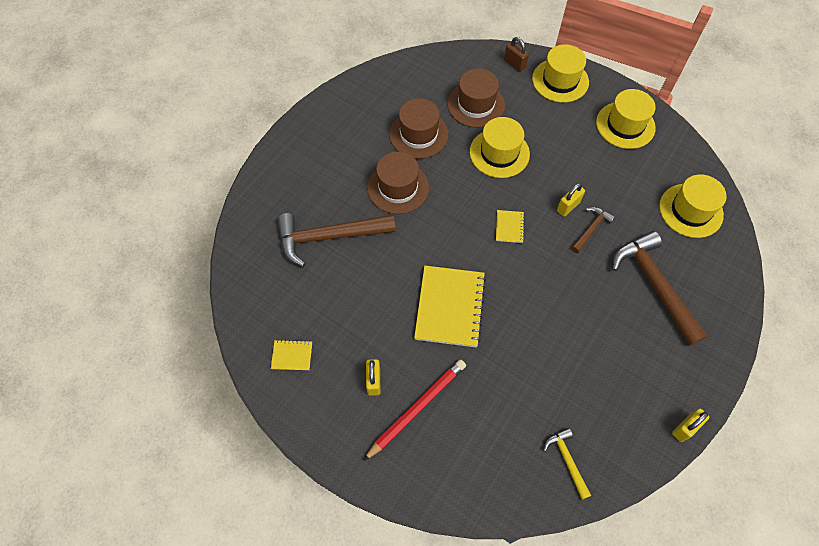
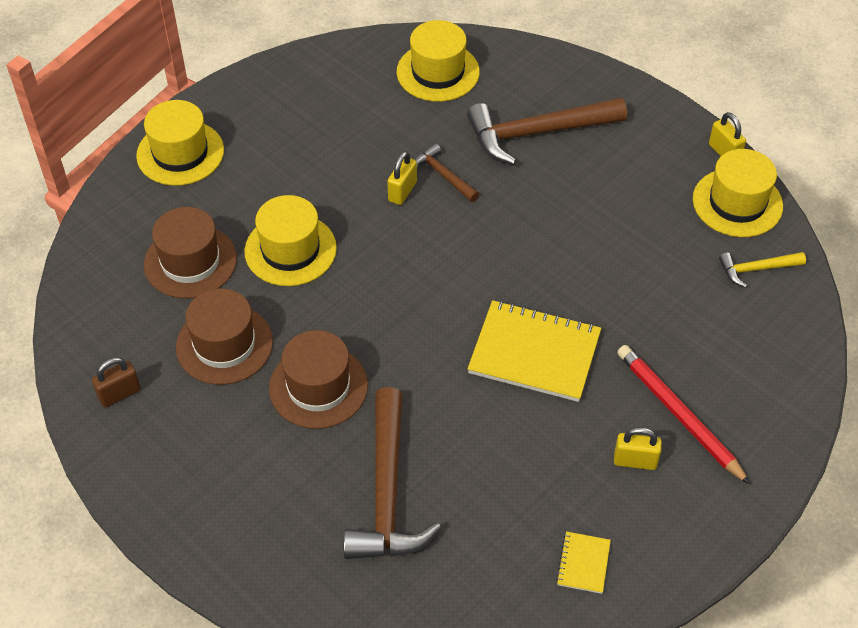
camera: 80 degrees left, 10 degrees down
yellow notebook [496,210,525,243] -> none
brown padlock [504,37,529,72] -> brown padlock moved to [92,357,141,408]
yellow padlock [557,183,585,217] -> yellow padlock turned 60 degrees clockwise [387,151,417,205]
yellow hat [596,89,656,149] -> yellow hat moved to [693,149,783,237]

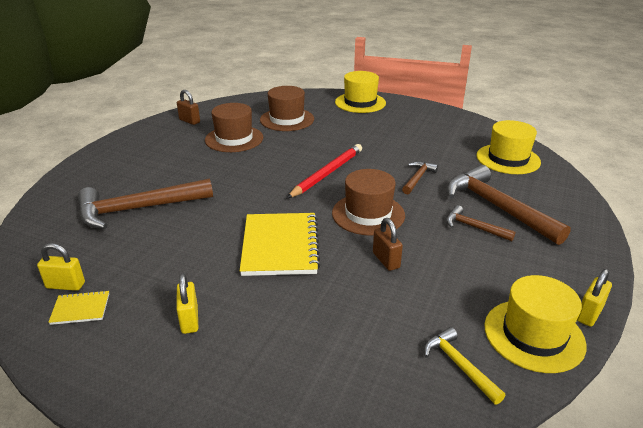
camera: 70 degrees right, 20 degrees down
yellow hat [244,195,337,286] -> none
brown hat [269,330,368,429] -> brown hat moved to [332,169,405,236]
yellow padlock [387,151,417,205] -> yellow padlock moved to [37,243,85,291]
red pencil [617,345,751,485] -> red pencil moved to [287,144,362,198]
none -> brown padlock [373,218,403,271]
none -> brown hammer [446,205,516,241]

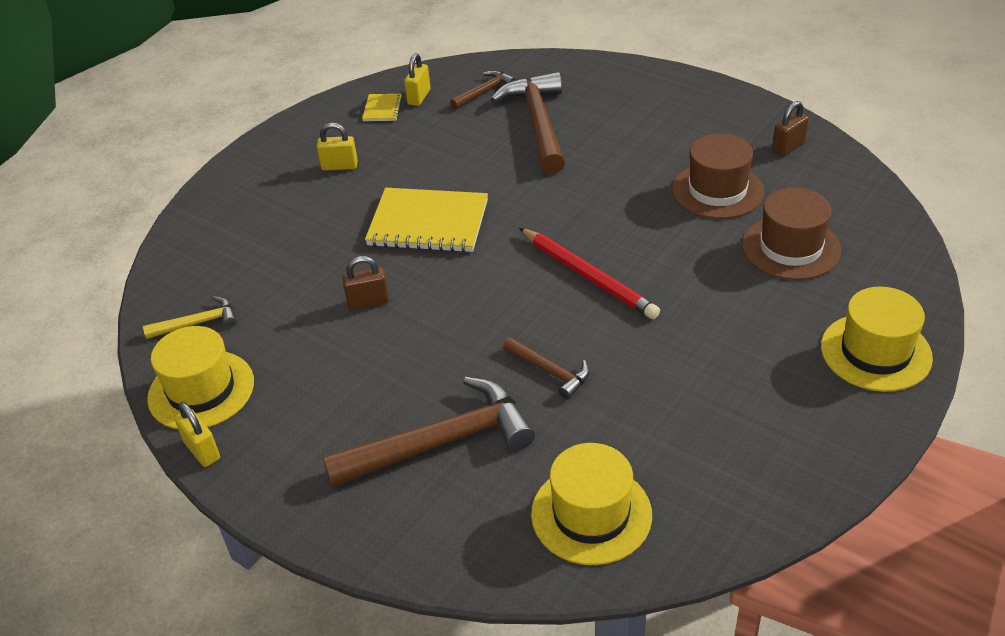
camera: 105 degrees right, 10 degrees up
brown hat [332,169,405,236] -> none
brown hammer [446,205,516,241] -> brown hammer moved to [450,70,516,109]

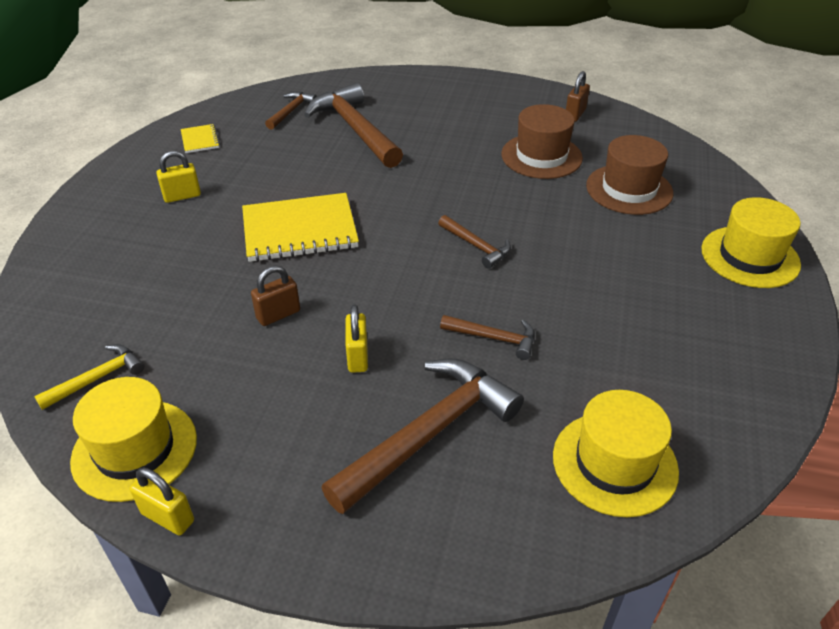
camera: 25 degrees left, 0 degrees up
yellow padlock [404,53,431,106] -> yellow padlock moved to [346,304,368,373]
red pencil [519,228,660,319] -> brown hammer [438,215,511,269]

